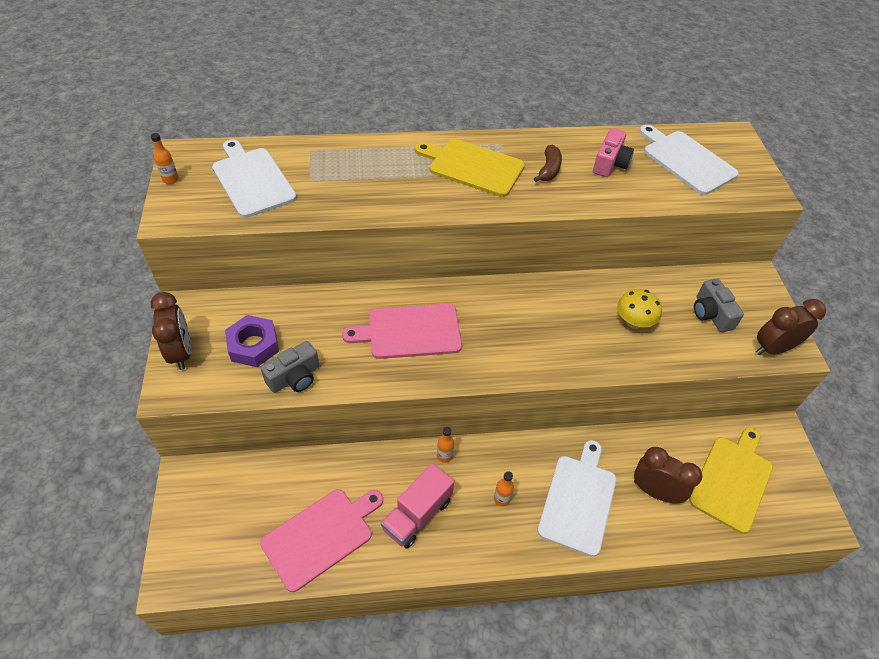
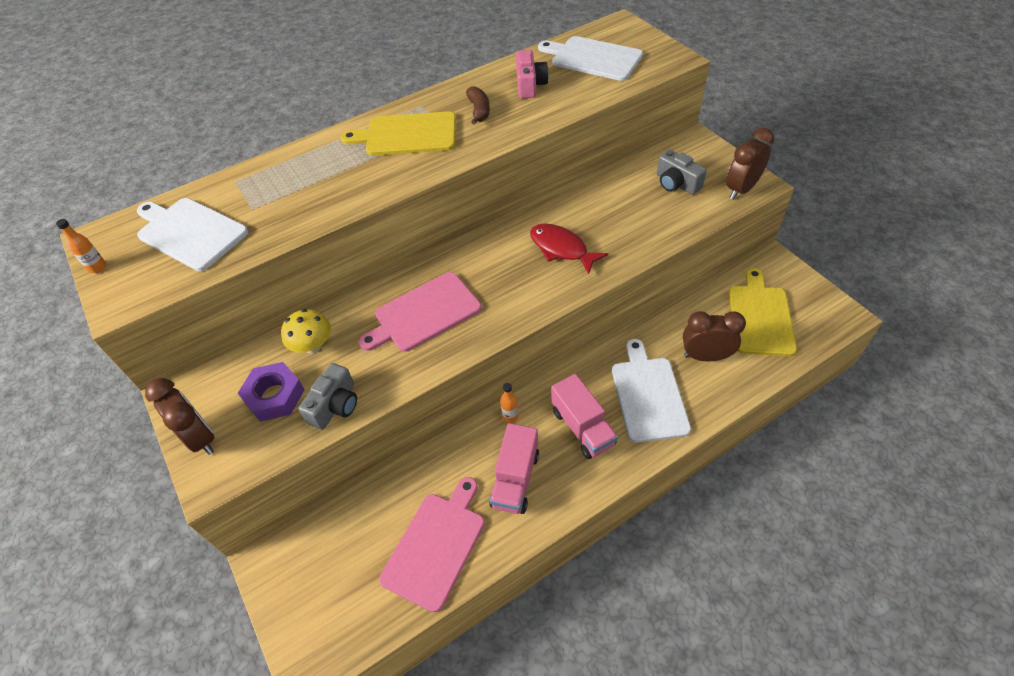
camera: 20 degrees left, 0 degrees up
orange bottle [494,471,514,507] -> pink truck [551,374,618,459]
yellow mushroom [617,289,662,329] -> yellow mushroom moved to [281,309,331,353]
none -> red fish [530,223,608,275]

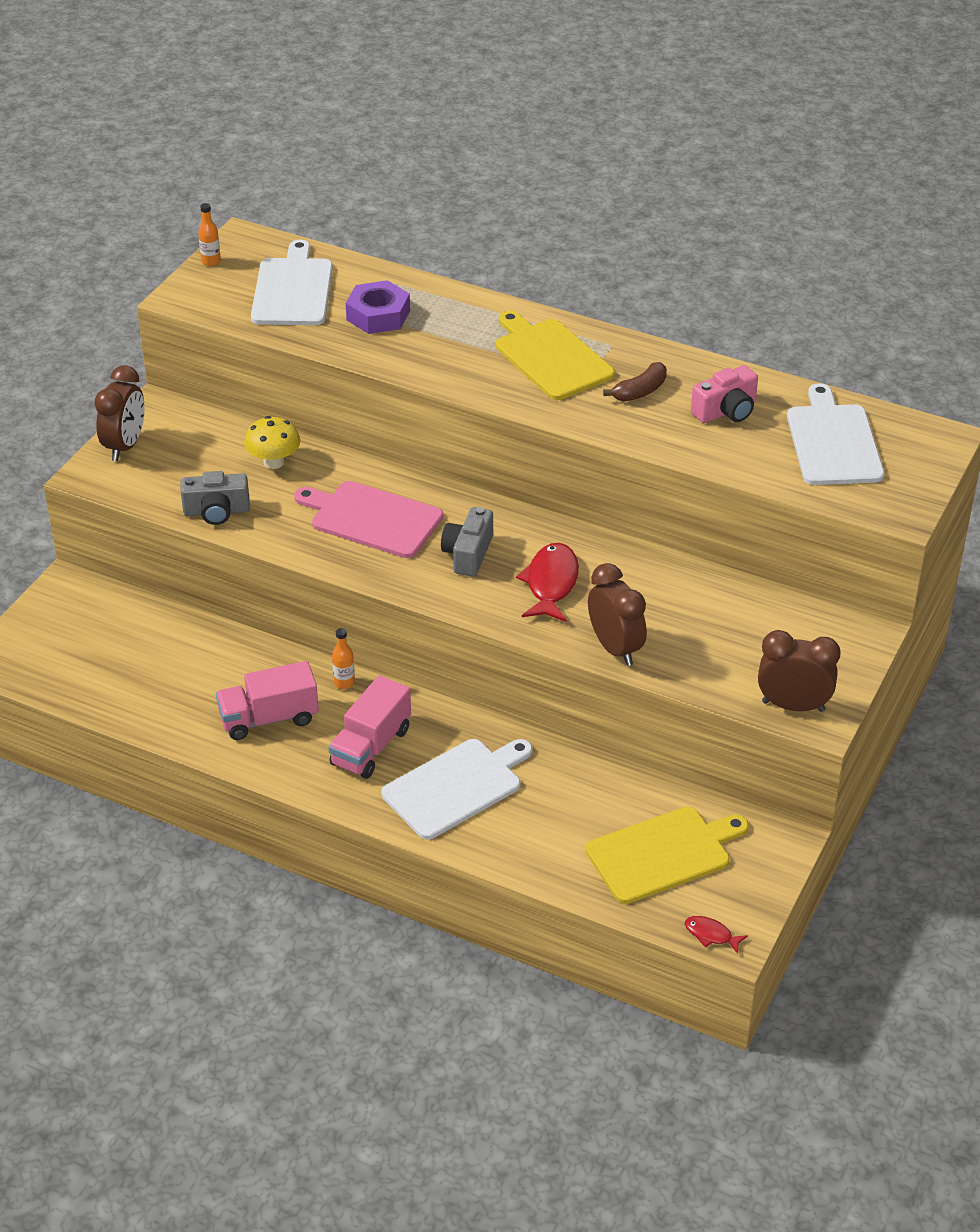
camera: 55 degrees right, 10 degrees down
purple nut [238,362,305,422] -> purple nut moved to [346,280,410,334]
pink cutting board [379,477,485,612] -> none
grey camera [657,150,707,195] -> grey camera moved to [441,507,493,577]
brown clock [683,311,746,361] -> brown clock moved to [588,563,647,666]
none -> red fish [685,916,748,954]

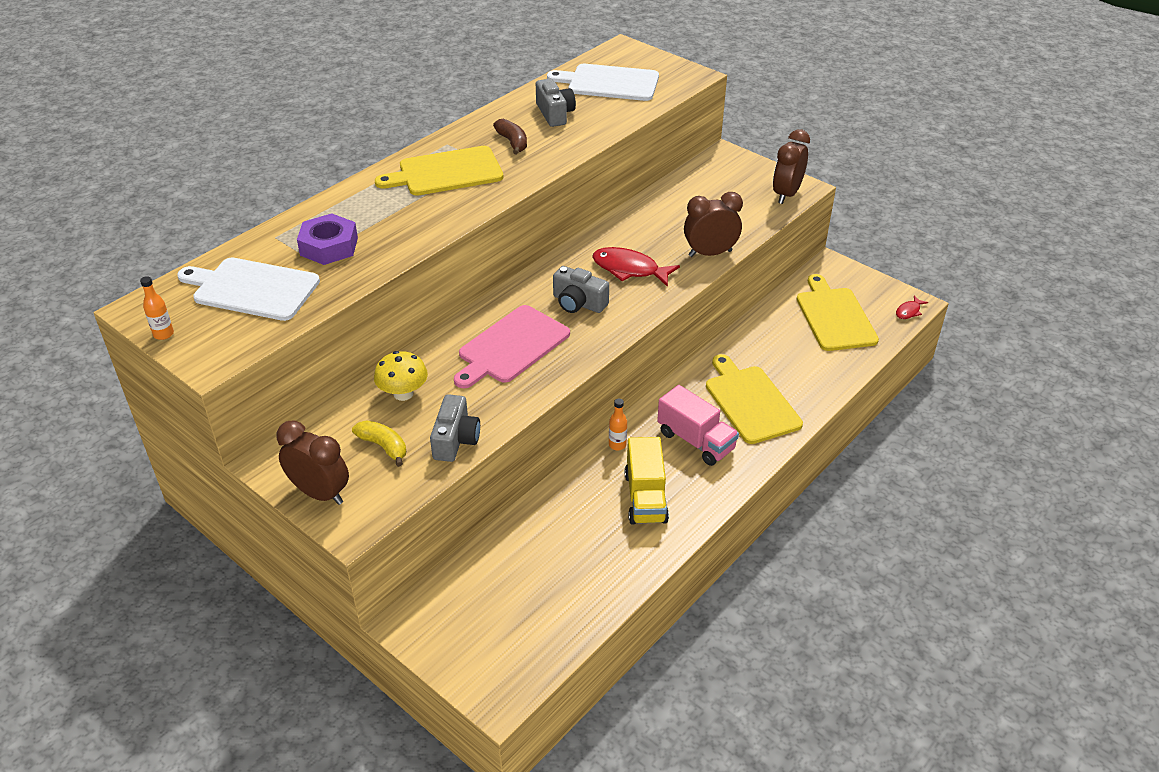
camera: 75 degrees left, 0 degrees up
pink truck [216,661,319,740] -> yellow truck [624,437,669,524]
white cutting board [381,739,532,839] -> yellow cutting board [706,354,803,444]
pink camera [691,365,758,423] -> grey camera [536,79,576,127]
none -> yellow banana [352,420,406,467]

